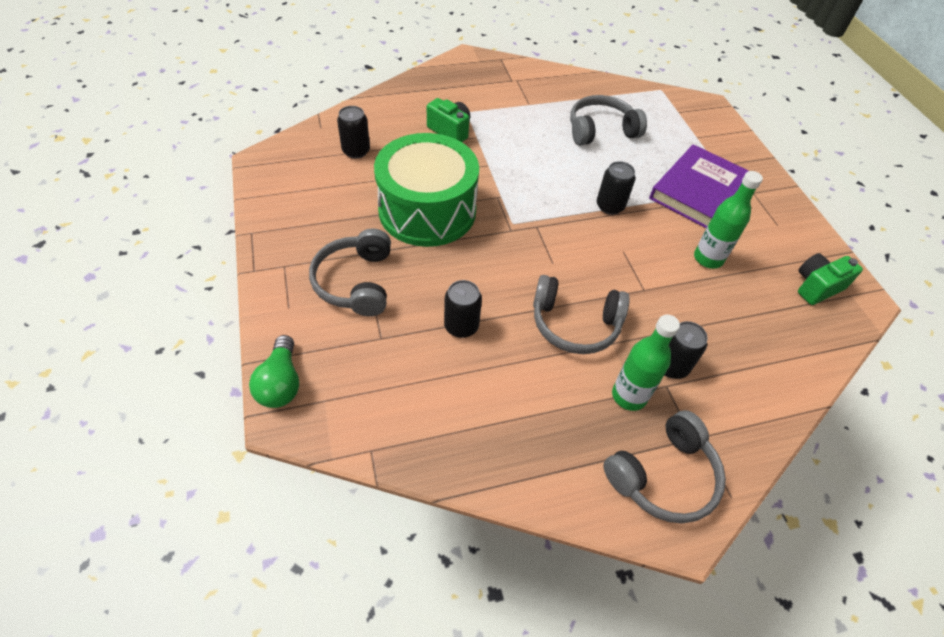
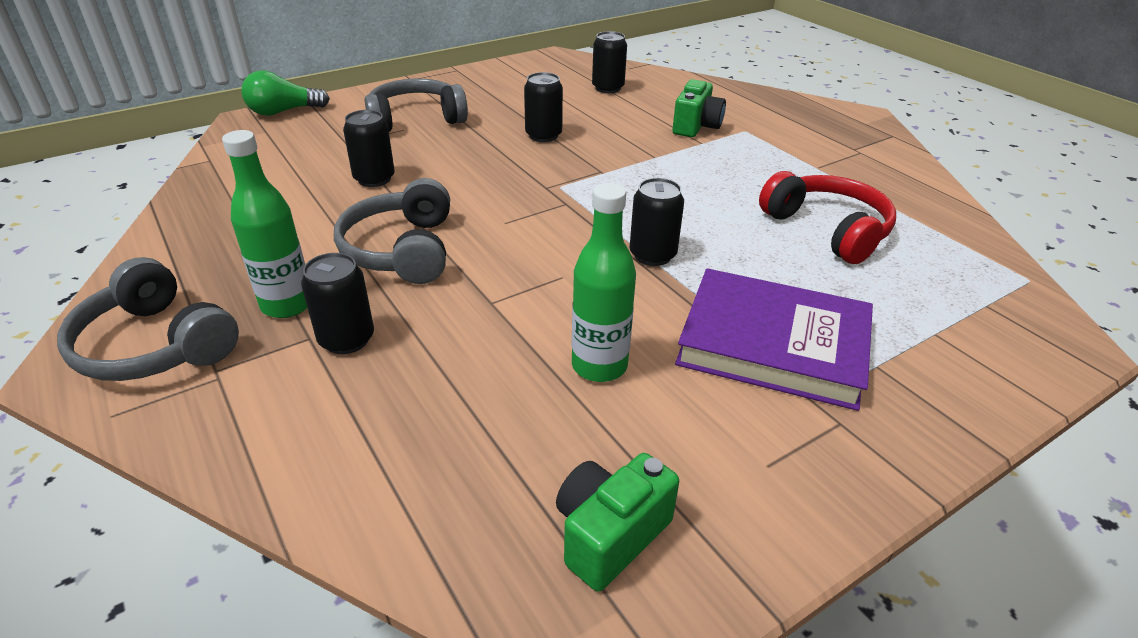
camera: 75 degrees right, 15 degrees down
green drum [374,133,479,247] -> black can [524,72,563,142]
grey headphones [570,95,647,145] -> red headphones [759,171,896,264]
green camera [798,253,863,305] -> green camera turned 90 degrees counterclockwise [556,453,679,591]

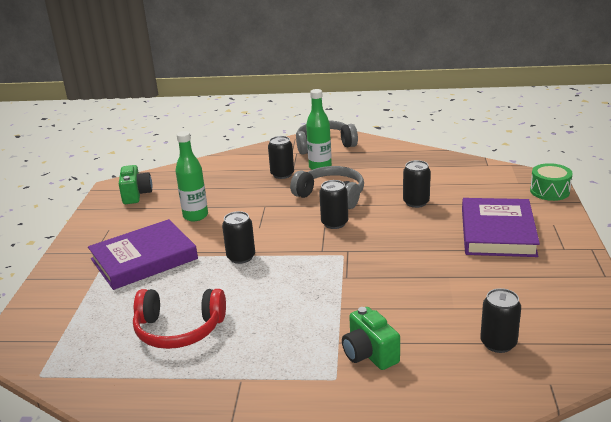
camera: 130 degrees right, 10 degrees down
green light bulb [241,70,330,116] -> green drum [530,163,573,201]
grey headphones [365,78,468,132] -> purple book [462,198,540,257]
black can [524,72,563,142] -> black can moved to [319,180,348,229]

